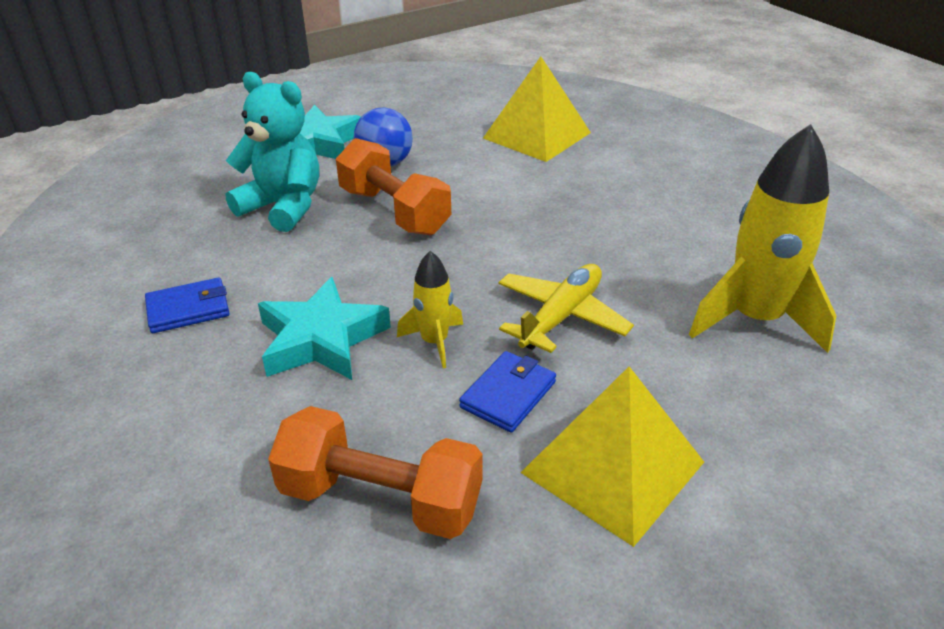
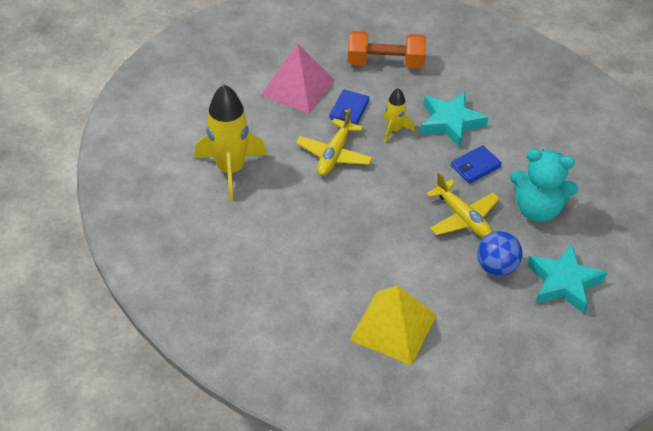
camera: 165 degrees right, 10 degrees up
blue wallet [145,277,230,333] -> blue wallet moved to [451,145,502,184]
orange dumbbell [336,138,451,235] -> yellow plane [426,173,500,238]
yellow pyramid [520,367,704,547] -> pink pyramid [261,43,335,114]

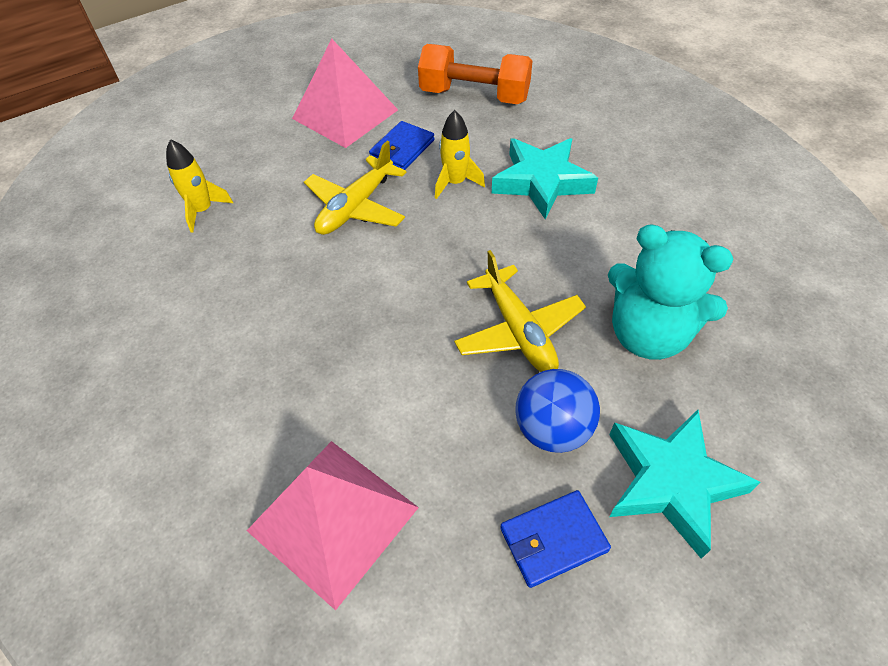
camera: 15 degrees right, 5 degrees up
yellow rocket [195,84,267,201] -> yellow rocket [166,139,233,233], size x0.51
yellow pyramid [350,286,437,365] -> pink pyramid [247,441,419,610]
blue wallet [451,145,502,184] -> blue wallet moved to [500,490,611,588]

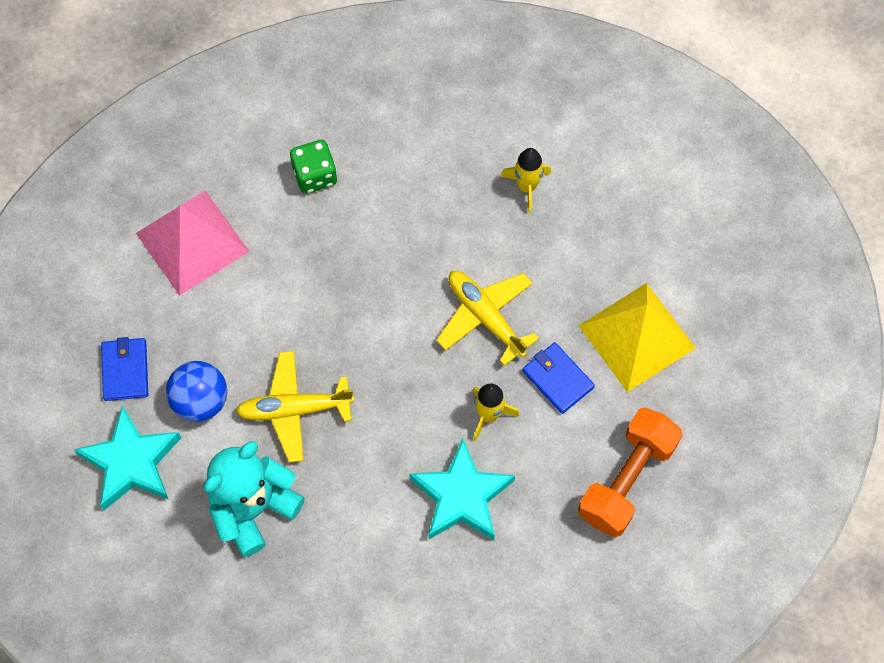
camera: 105 degrees right, 15 degrees up
pink pyramid [292,39,398,148] -> yellow pyramid [579,283,696,392]
none -> green dice [290,140,337,194]

